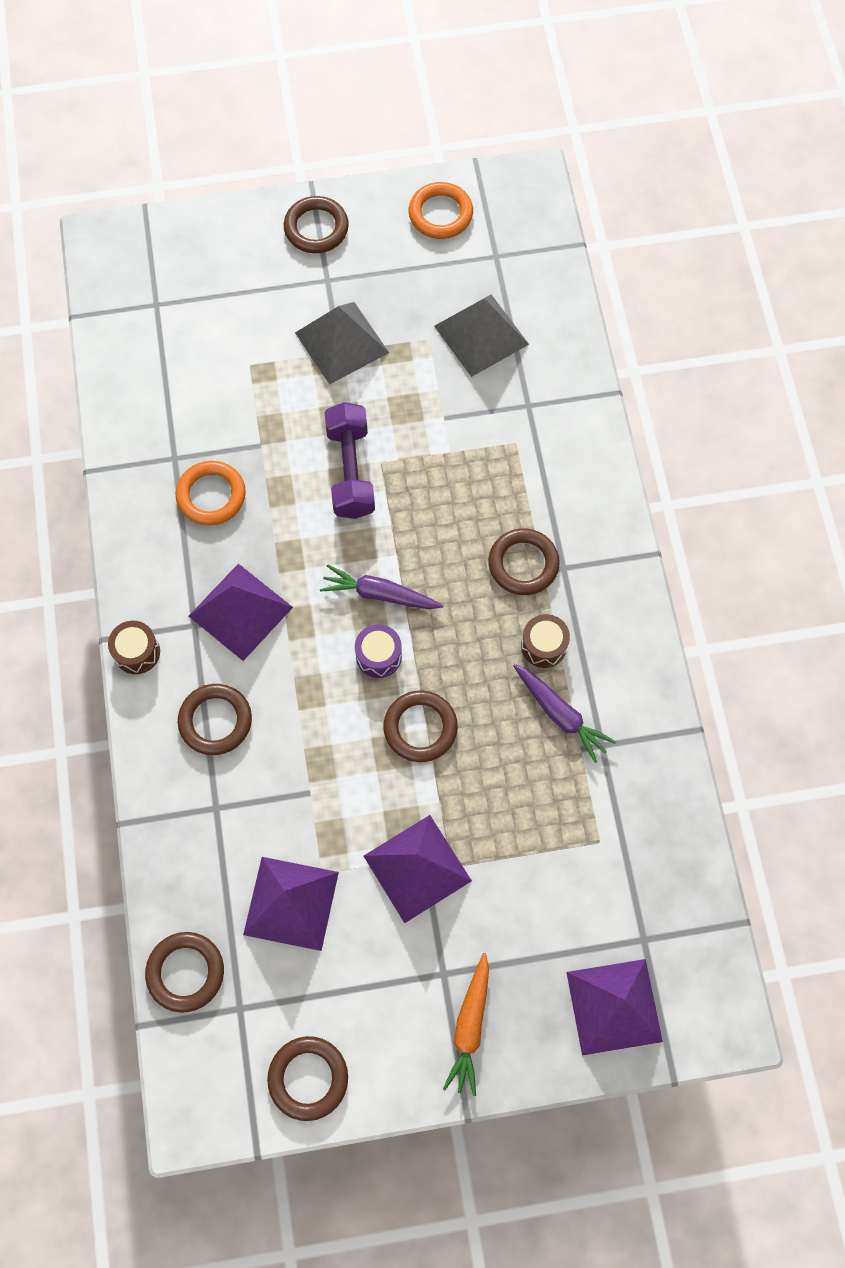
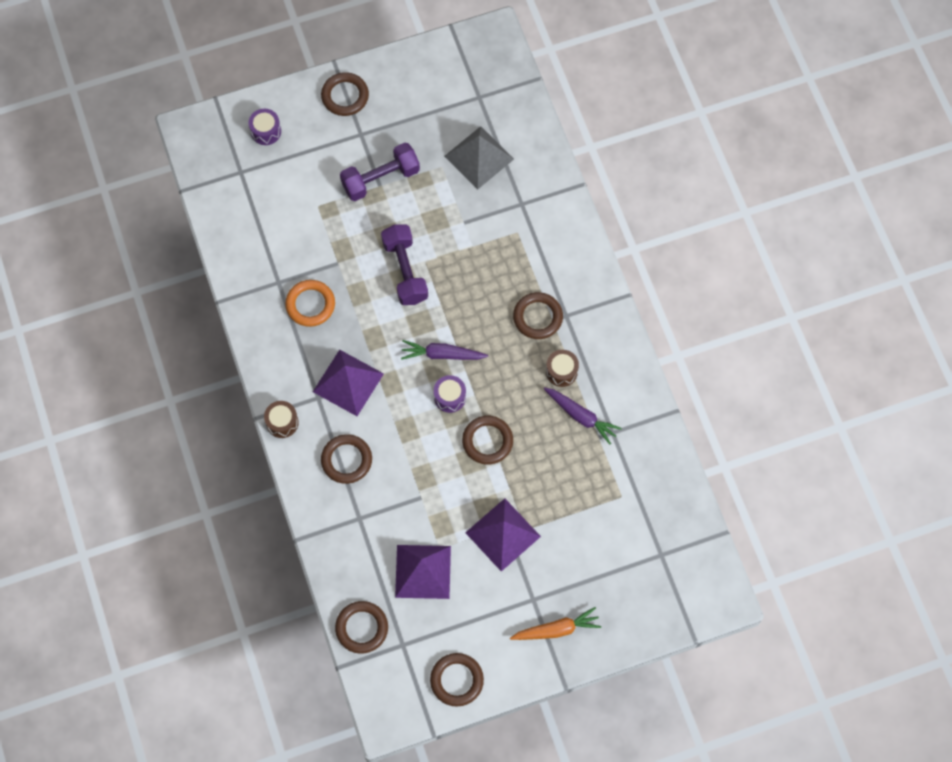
camera: 10 degrees left, 0 degrees up
grey pyramid [295,302,389,385] -> purple dumbbell [340,143,420,201]
orange ring [409,182,473,239] -> none
orange carrot [443,953,489,1096] -> orange carrot turned 105 degrees counterclockwise [510,607,601,640]
purple pyramid [566,959,663,1055] -> none
none -> purple drum [249,109,281,145]

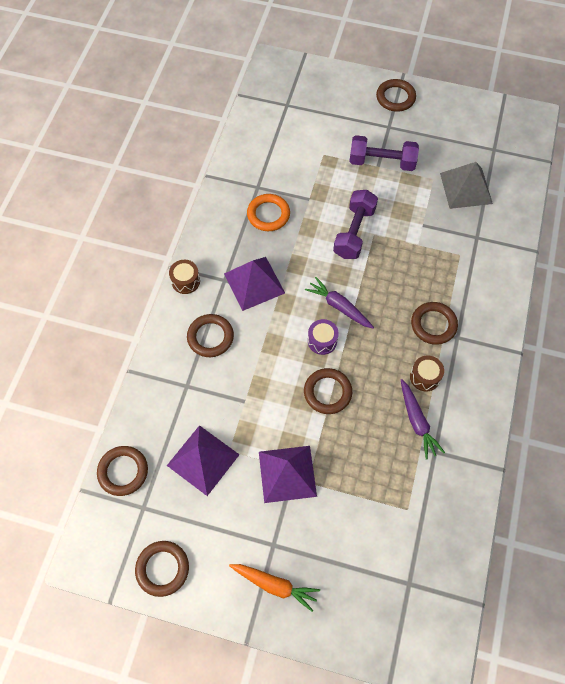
camera: 35 degrees right, 5 degrees down
purple drum [249,109,281,145] -> none

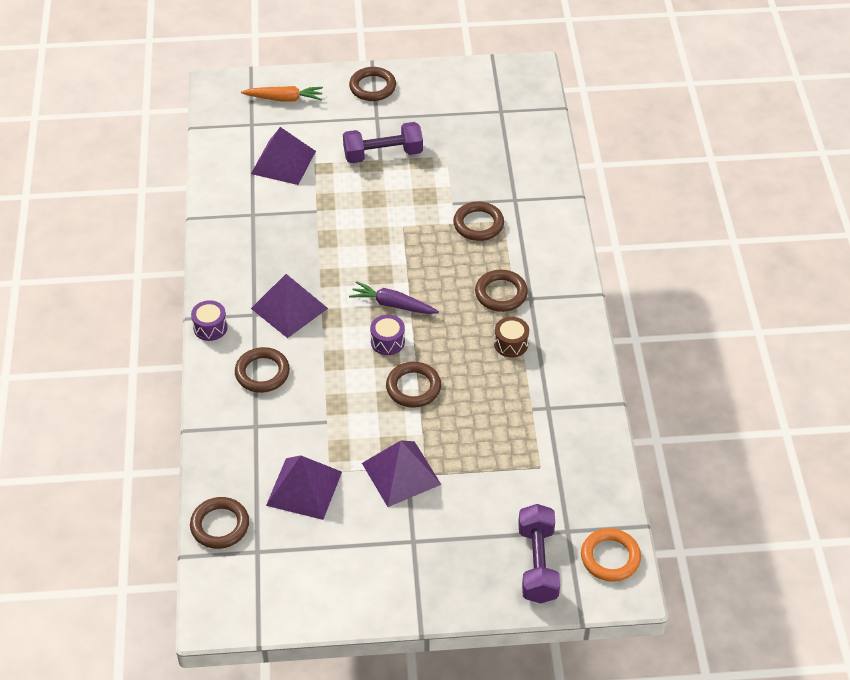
camera: 20 degrees left, 15 degrees down
brown ring [135,541,189,597] -> brown ring moved to [453,202,504,241]
brown drum [169,260,200,294] -> purple drum [191,300,228,341]
orange carrot [229,564,320,612] -> orange carrot moved to [241,86,323,102]
orange ring [247,194,290,231] -> orange ring moved to [581,528,641,582]
purple dumbbell [333,190,378,259] -> purple dumbbell moved to [518,504,560,604]
purple carrot [401,379,445,460] -> none
grey pyramid [440,162,493,209] -> none
none -> purple pyramid [251,127,316,185]

